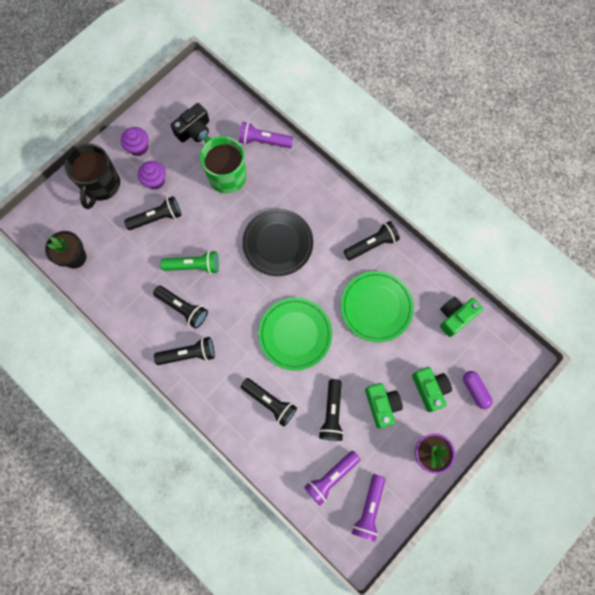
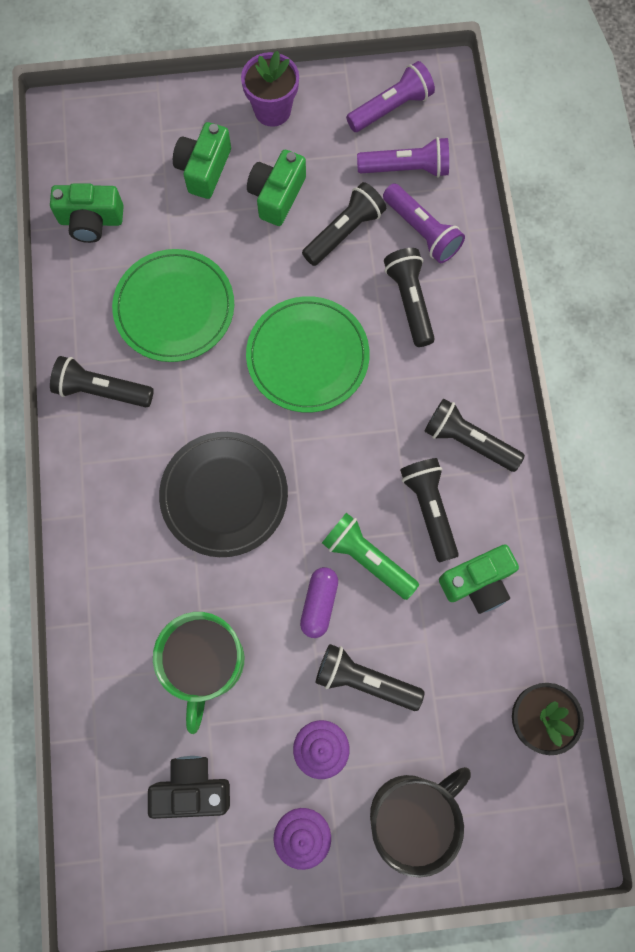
camera: 140 degrees left, 0 degrees up
purple flashlight [239,122,293,148] -> purple flashlight moved to [383,183,465,263]
purple capsule [463,371,493,409] -> purple capsule moved to [300,567,338,638]
none -> green camera [439,545,519,614]

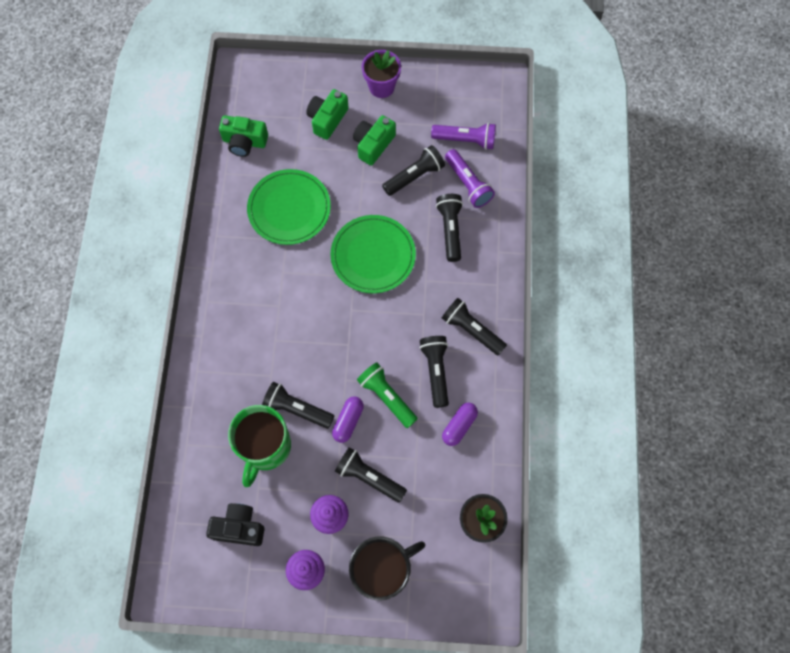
camera: 10 degrees right, 5 degrees down
black flashlight [50,356,154,407] -> black flashlight moved to [262,382,334,429]
black plate [159,432,288,557] -> none
purple flashlight [346,61,435,132] -> none
green camera [439,545,519,614] -> purple capsule [442,403,478,446]

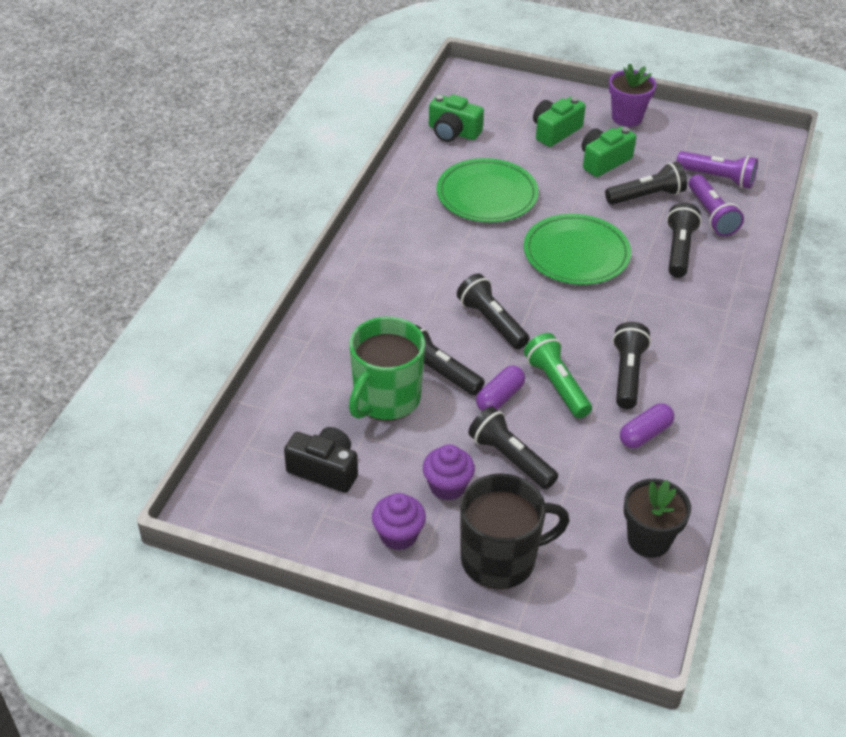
camera: 15 degrees right, 25 degrees down
black flashlight [442,298,507,356] -> black flashlight moved to [457,274,530,349]

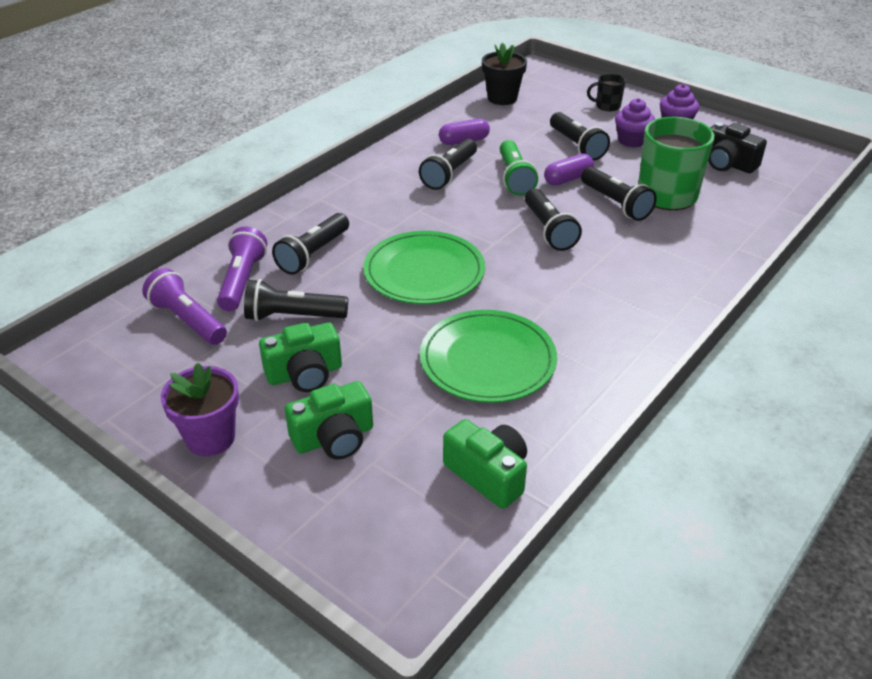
camera: 160 degrees left, 5 degrees down
black mug [460,473,570,590] -> black mug [587,74,626,111], size x0.48

